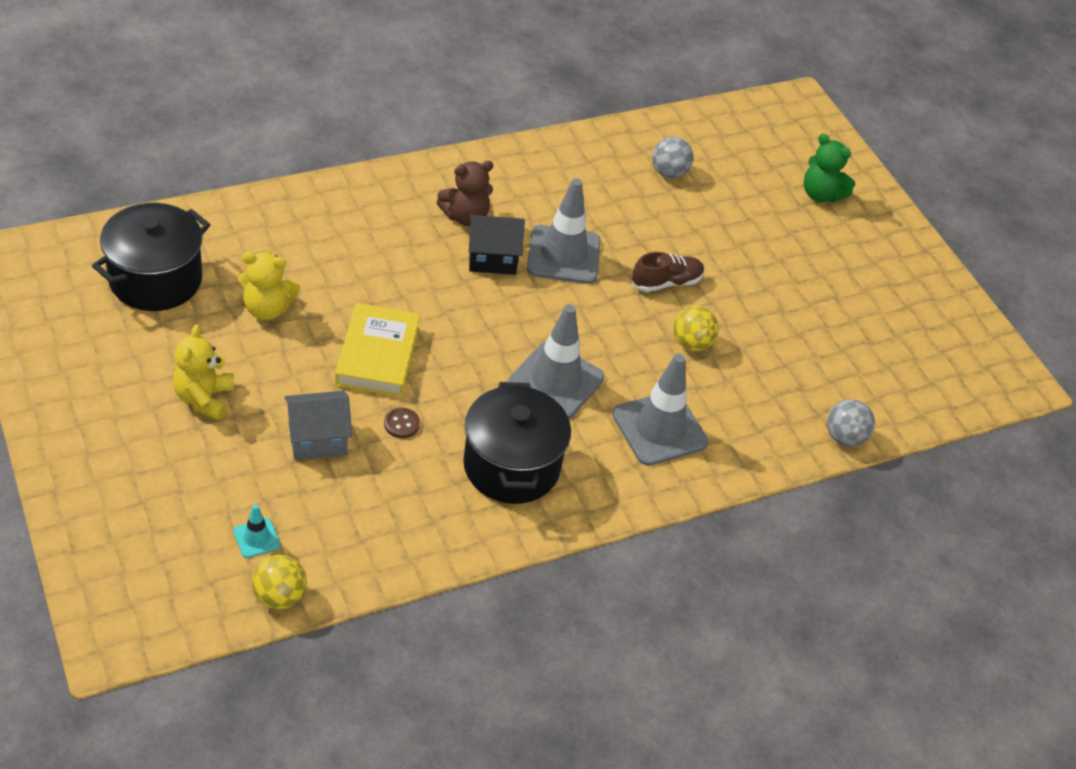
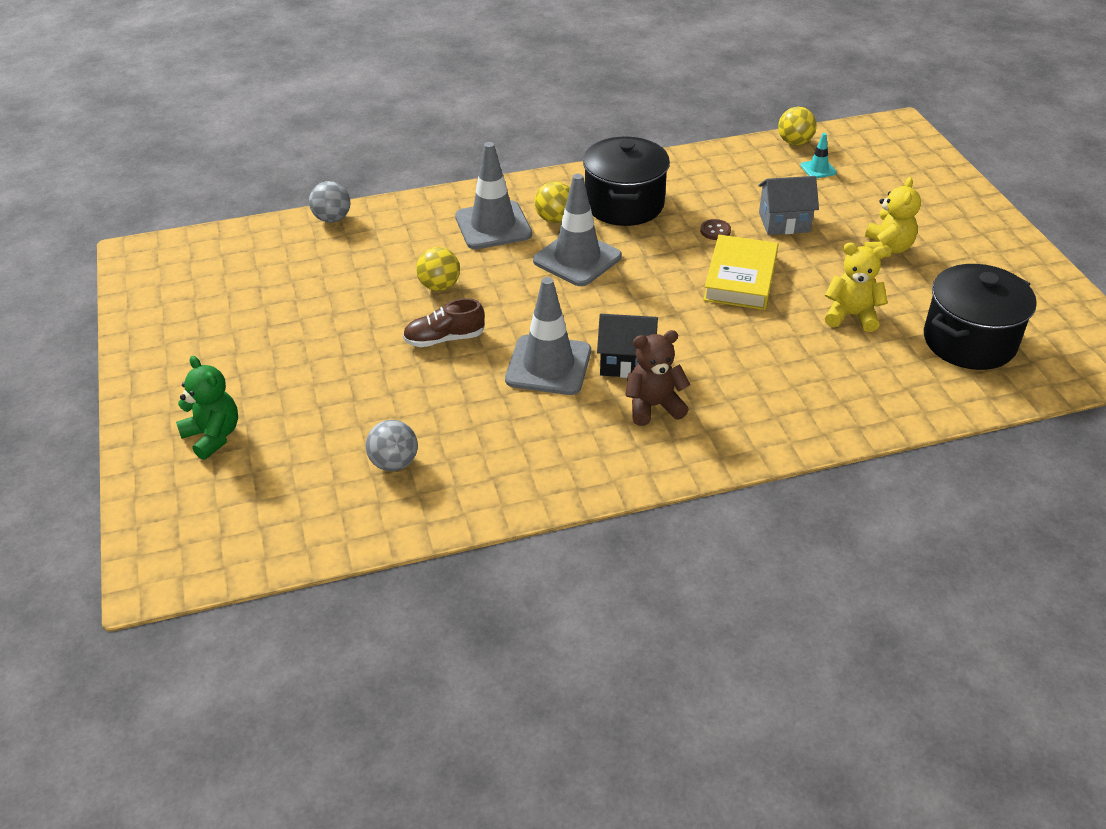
camera: 165 degrees left, 5 degrees down
none -> yellow ball [534,181,570,223]

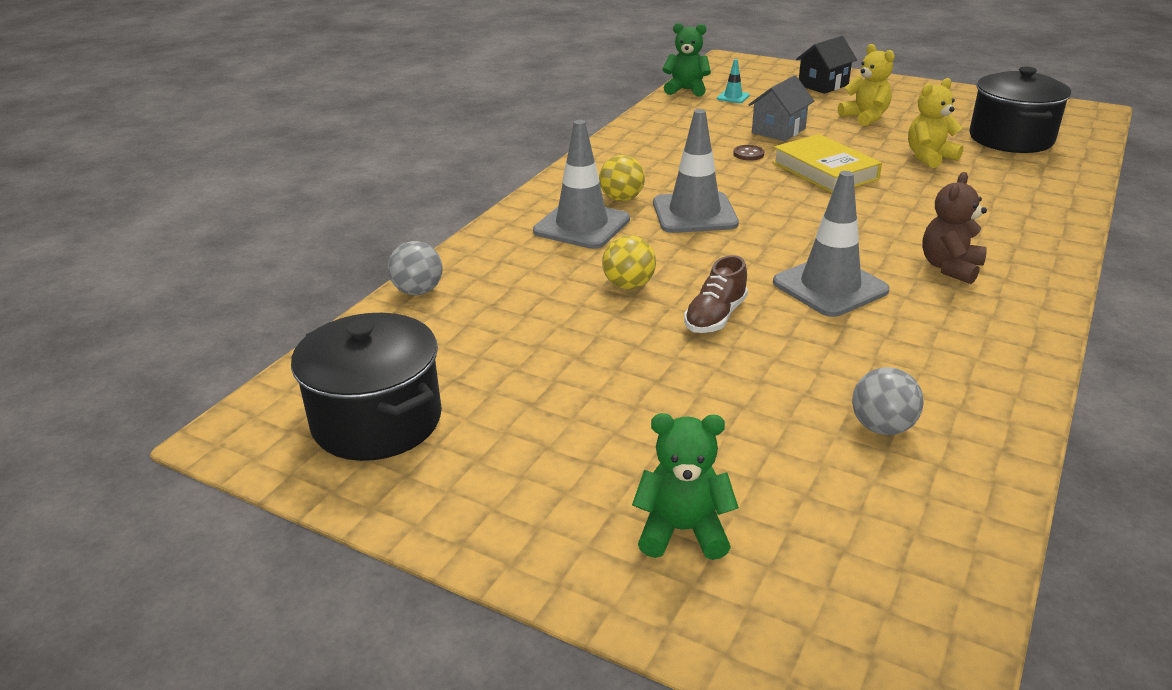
camera: 45 degrees left, 10 degrees down
black pot [583,137,670,226] -> black pot moved to [291,313,442,461]
black house [597,314,658,378] -> black house moved to [796,36,857,94]
yellow ball [778,107,817,145] -> green teddy bear [662,23,711,97]

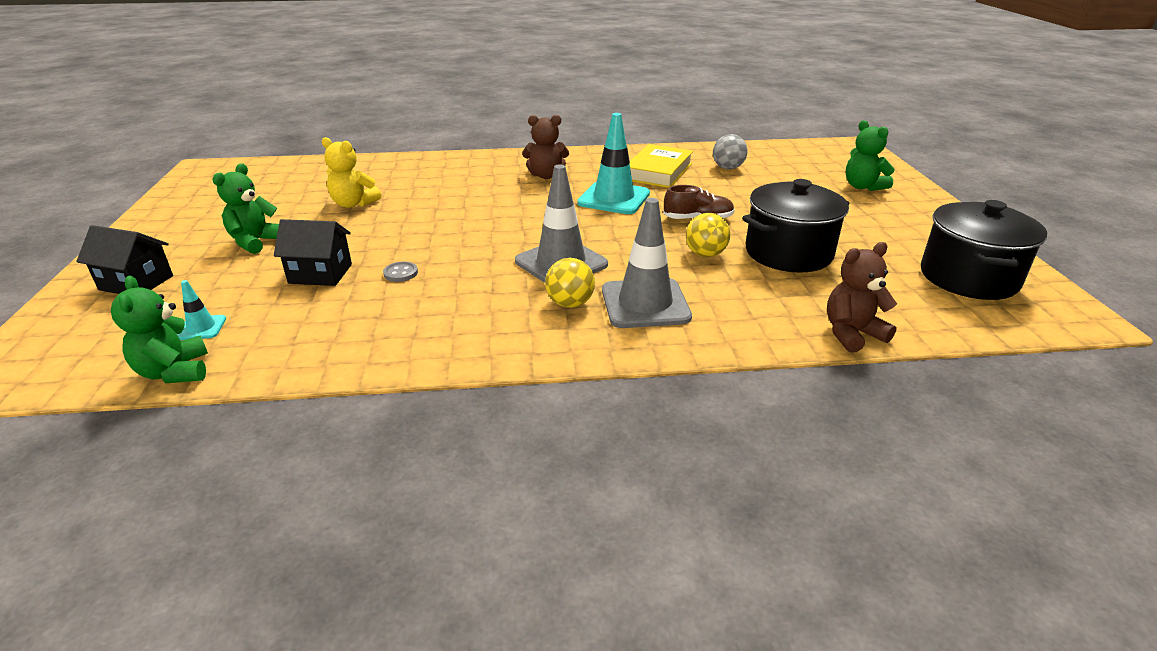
camera: 125 degrees left, 0 degrees up
grey ball [388,241,443,295] -> brown teddy bear [827,242,897,353]
brown button [733,145,765,161] -> grey button [383,261,418,282]
grey house [748,75,814,141] -> black house [274,219,352,286]
yellow book [773,134,882,193] -> yellow book moved to [629,144,693,188]
grey traffic cone [773,171,890,317] -> turquoise traffic cone [577,113,650,214]
yellow teddy bear [838,44,895,126] -> green teddy bear [212,163,279,254]
black pot [969,67,1071,153] -> black pot moved to [742,179,849,272]

